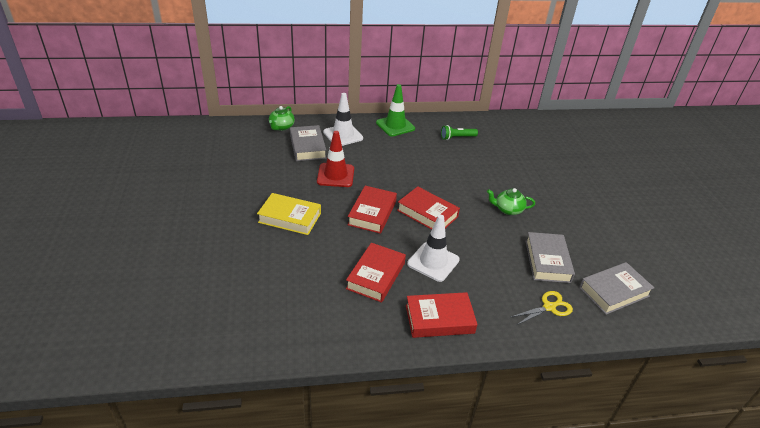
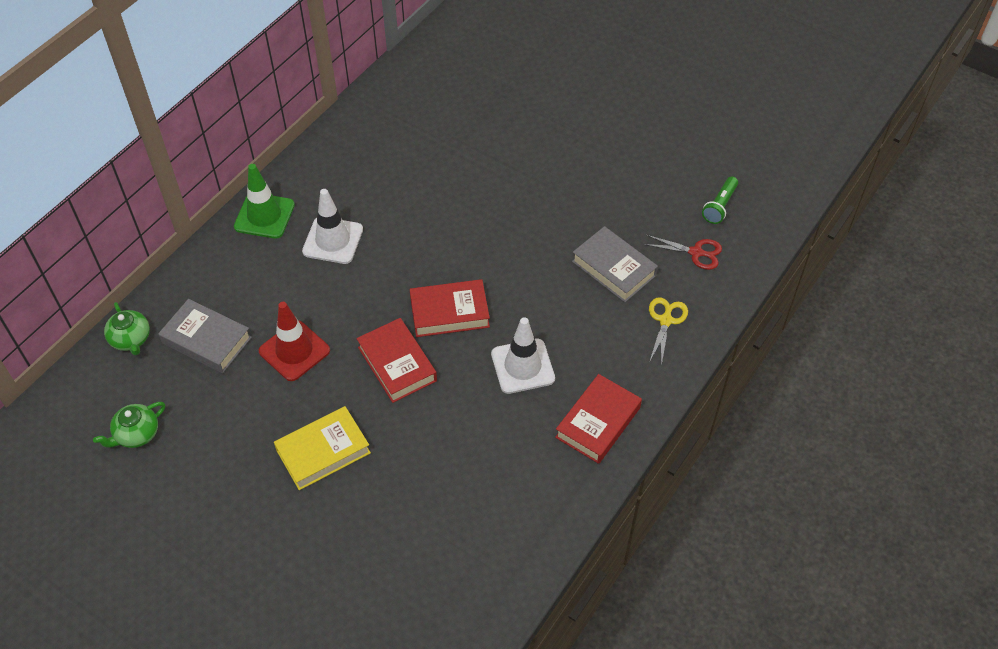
camera: 45 degrees left, 15 degrees up
white traffic cone [323,93,363,146] -> white traffic cone moved to [302,189,363,264]
red book [346,243,406,303] -> none
green flashlight [441,125,478,140] -> green flashlight moved to [702,176,738,224]
green teapot [487,188,535,215] -> green teapot moved to [93,402,165,448]
grey book [579,262,654,315] -> red scissors [643,235,722,270]

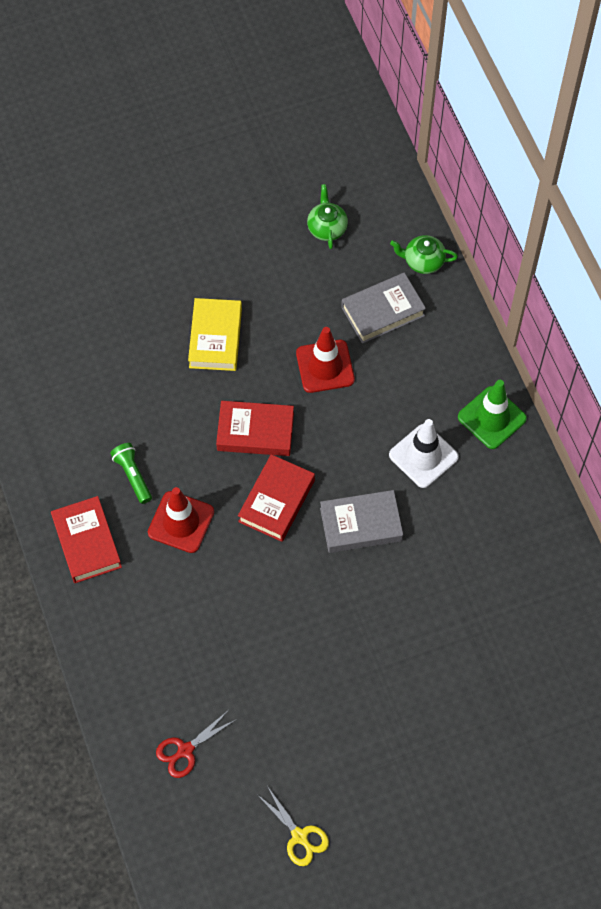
camera: 125 degrees right, 10 degrees up
white traffic cone [491,317,555,394] -> red traffic cone [148,487,214,553]
grey book [572,226,658,302] -> grey book moved to [320,490,403,553]
yellow scissors [649,297,688,366] -> yellow scissors moved to [258,786,329,866]
green flashlight [702,176,738,224] -> green flashlight moved to [110,443,152,504]

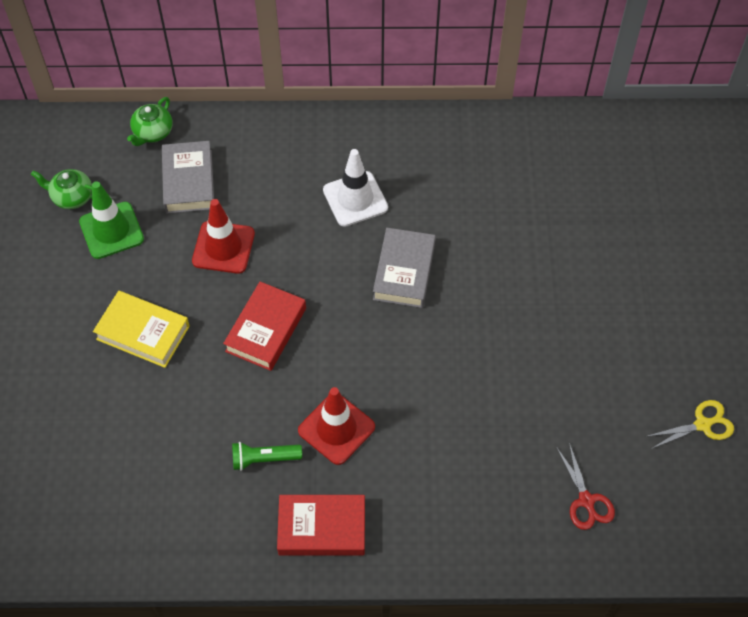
camera: 70 degrees left, 5 degrees down
red book [238,454,315,542] -> none
green traffic cone [458,380,527,449] -> green traffic cone moved to [79,181,144,259]

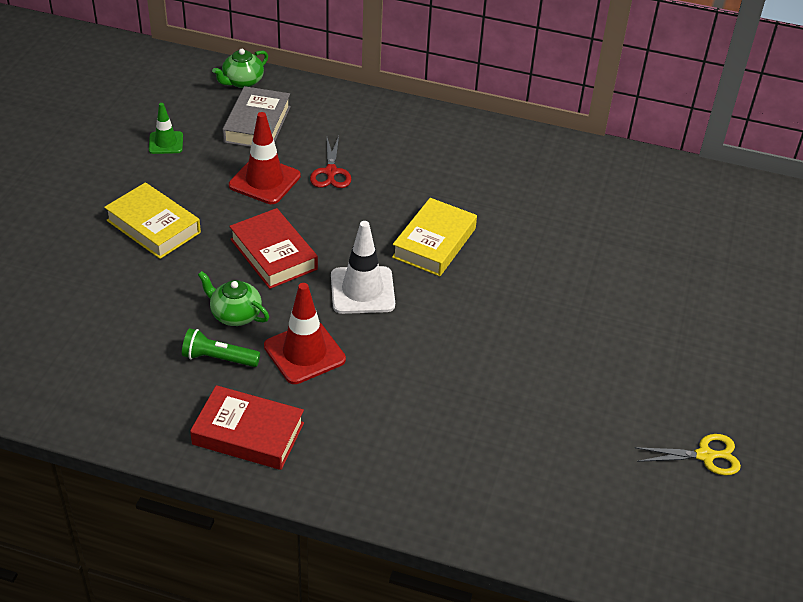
camera: 15 degrees right, 15 degrees down
green teapot [31,169,92,209] -> green teapot moved to [198,271,269,326]
green traffic cone [79,181,144,259] -> green traffic cone [149,103,183,154], size x0.60
red book [223,282,306,371] -> red book turned 75 degrees counterclockwise [229,208,318,289]
white traffic cone [323,149,388,227] -> white traffic cone moved to [331,221,395,314]
grey book [373,228,436,308] -> yellow book [392,198,477,276]
red scissors [556,443,615,530] -> red scissors moved to [310,136,351,188]

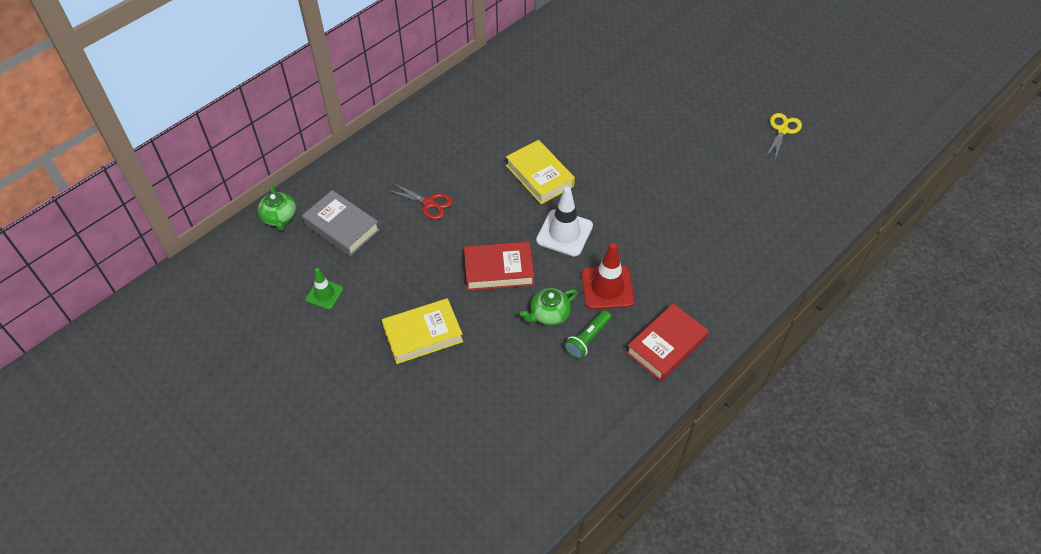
camera: 60 degrees left, 10 degrees up
red traffic cone [229,112,301,204] -> none

